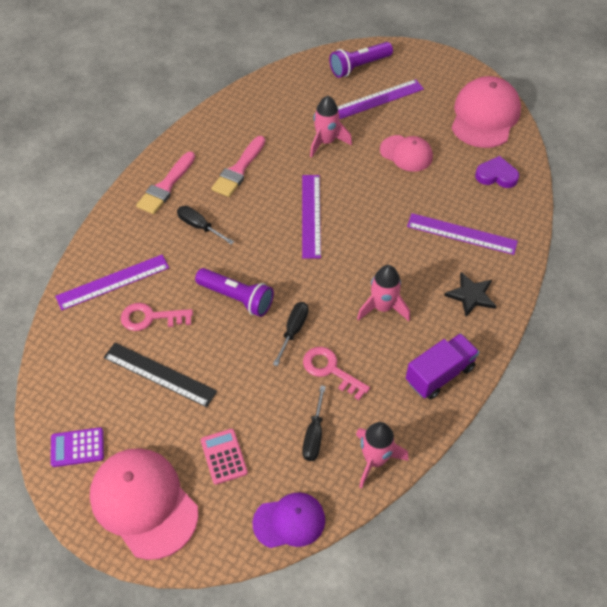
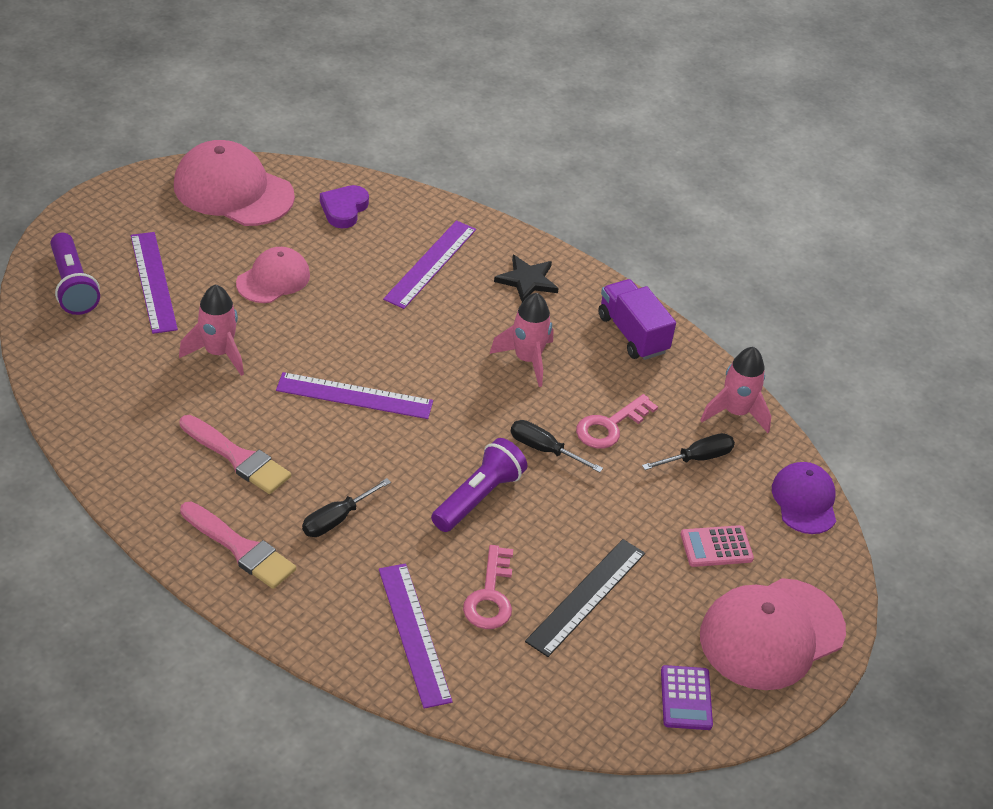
camera: 85 degrees left, 10 degrees down
black screwdriver [302,385,326,461] -> black screwdriver turned 45 degrees counterclockwise [642,433,735,470]

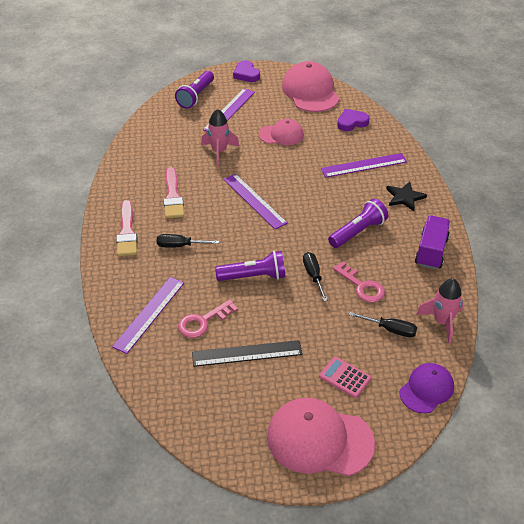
camera: 50 degrees right, 0 degrees up
pink rocket [490,293,554,387] -> purple flashlight [328,199,388,248]
pink key [576,394,658,449] -> pink key turned 135 degrees counterclockwise [333,261,385,303]
purple calculator [661,665,713,730] -> none
none -> purple heart [233,61,260,82]

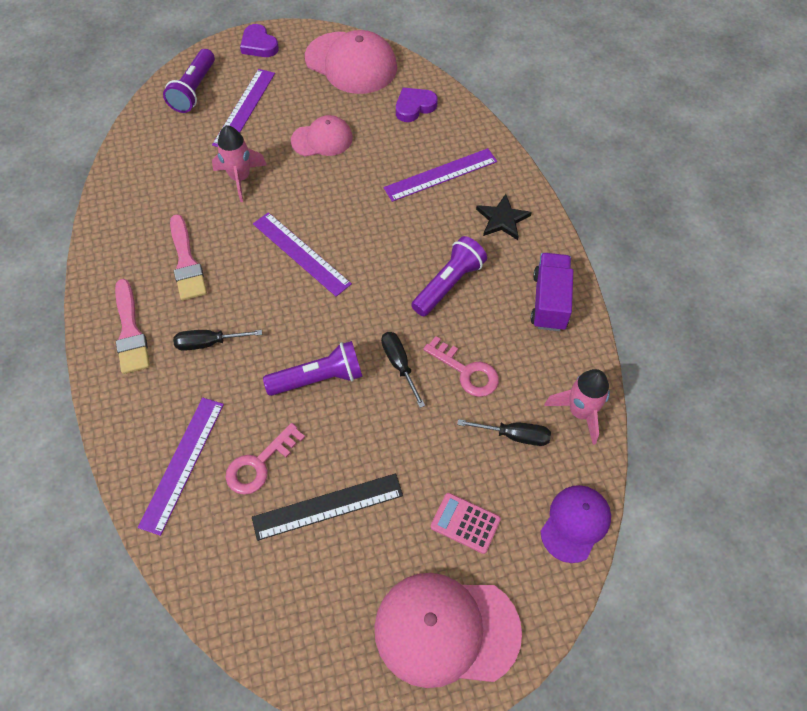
camera: 10 degrees left, 15 degrees up
pink cap [282,61,339,112] -> pink cap turned 150 degrees clockwise [305,30,397,94]

